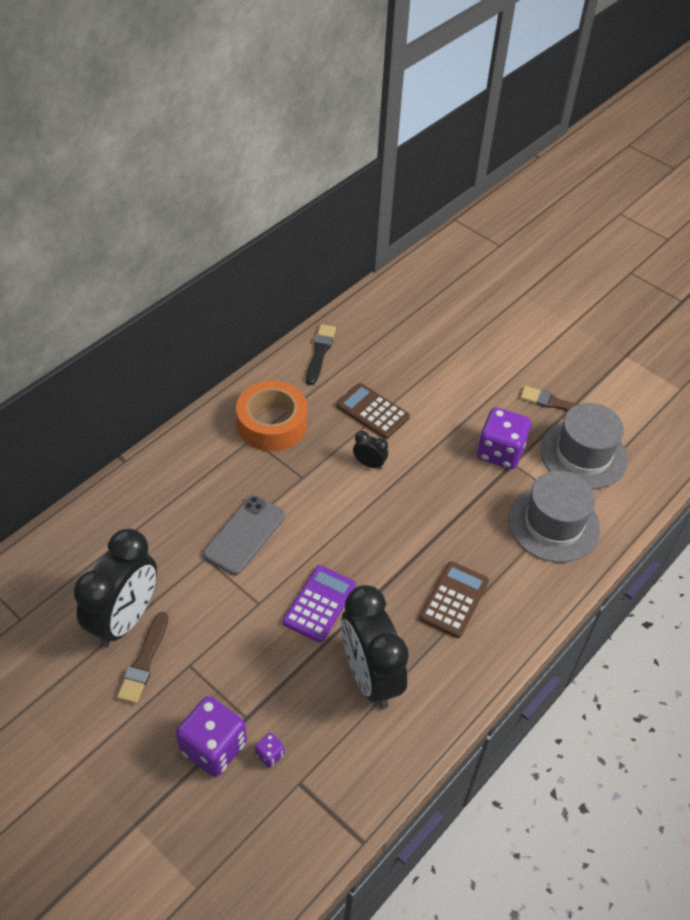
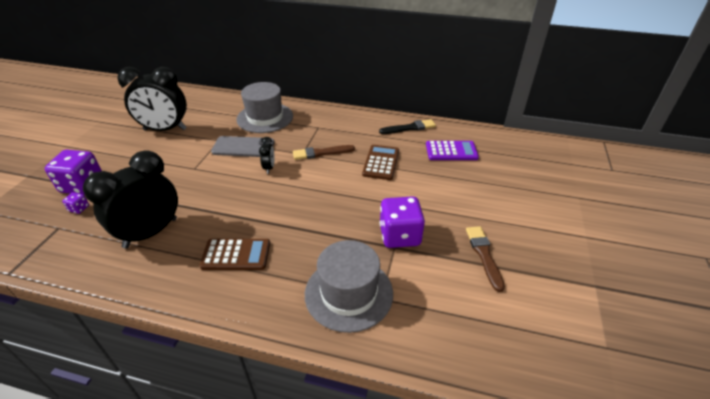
camera: 65 degrees right, 10 degrees down
brown brush [117,612,169,704] -> brown brush moved to [293,145,355,160]
orange tape [236,381,307,451] -> none
purple calculator [283,565,356,643] -> purple calculator moved to [426,141,479,160]
black clock [353,431,388,469] -> black clock moved to [259,137,274,174]
grey hat [540,403,628,489] -> grey hat moved to [236,82,293,133]

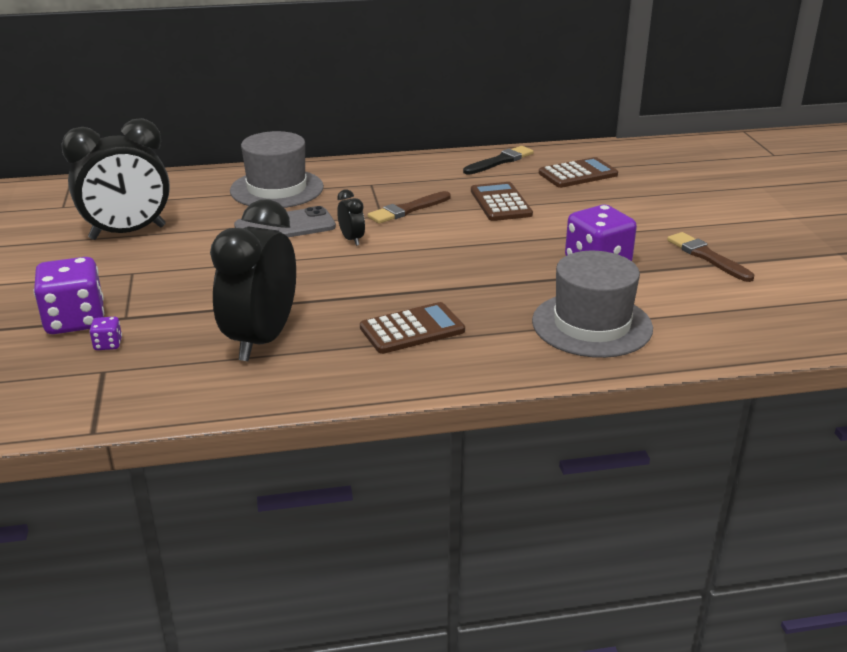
camera: 25 degrees left, 10 degrees down
purple calculator [426,141,479,160] -> brown calculator [539,157,618,188]

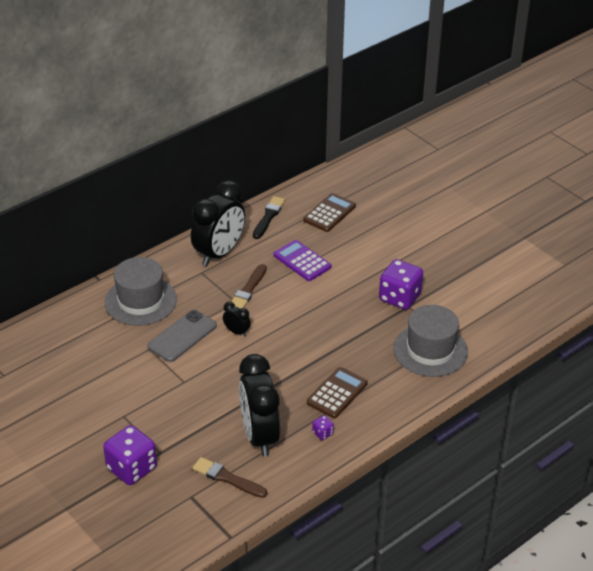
camera: 30 degrees left, 10 degrees up
black clock [61,118,170,240] -> black clock moved to [191,180,245,266]
purple dice [90,317,122,350] -> purple dice moved to [312,415,334,440]
brown calculator [471,182,533,221] -> purple calculator [274,240,331,281]
brown brush [667,232,754,282] -> brown brush moved to [192,457,267,498]

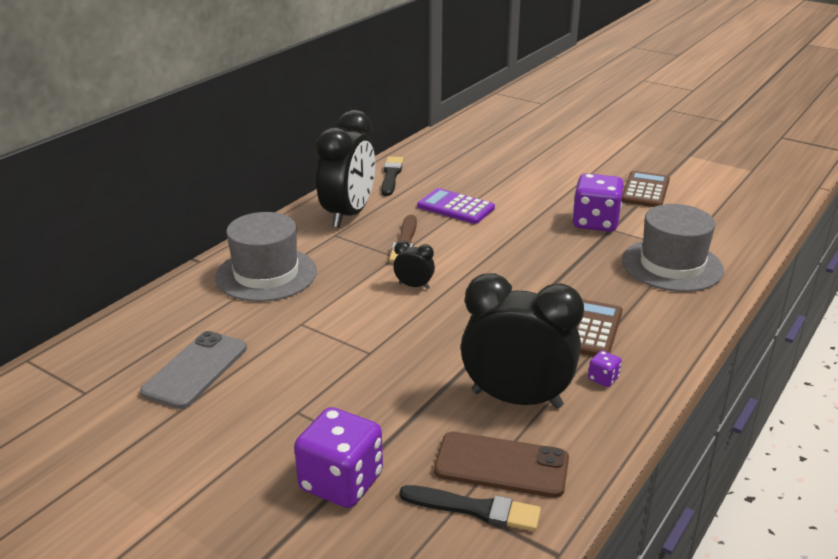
camera: 15 degrees left, 10 degrees down
grey phone [148,310,217,362] -> grey phone moved to [140,331,247,409]
brown brush [192,457,267,498] -> brown phone [434,432,569,498]
black clock [239,354,280,457] -> black clock turned 135 degrees clockwise [461,273,584,409]
brown calculator [303,193,356,232] -> brown calculator moved to [621,171,670,207]
none -> black brush [399,485,541,531]

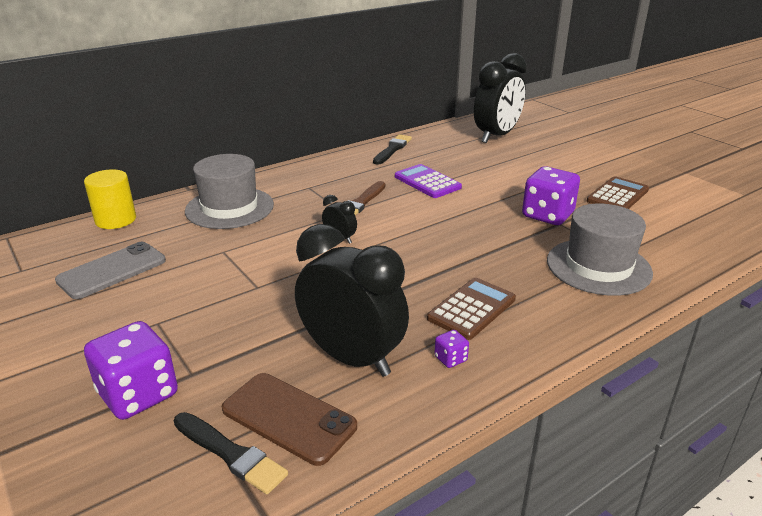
camera: 20 degrees right, 0 degrees up
black clock [316,110,375,228] -> black clock moved to [474,53,527,143]
none -> yellow cylinder [84,169,136,229]

